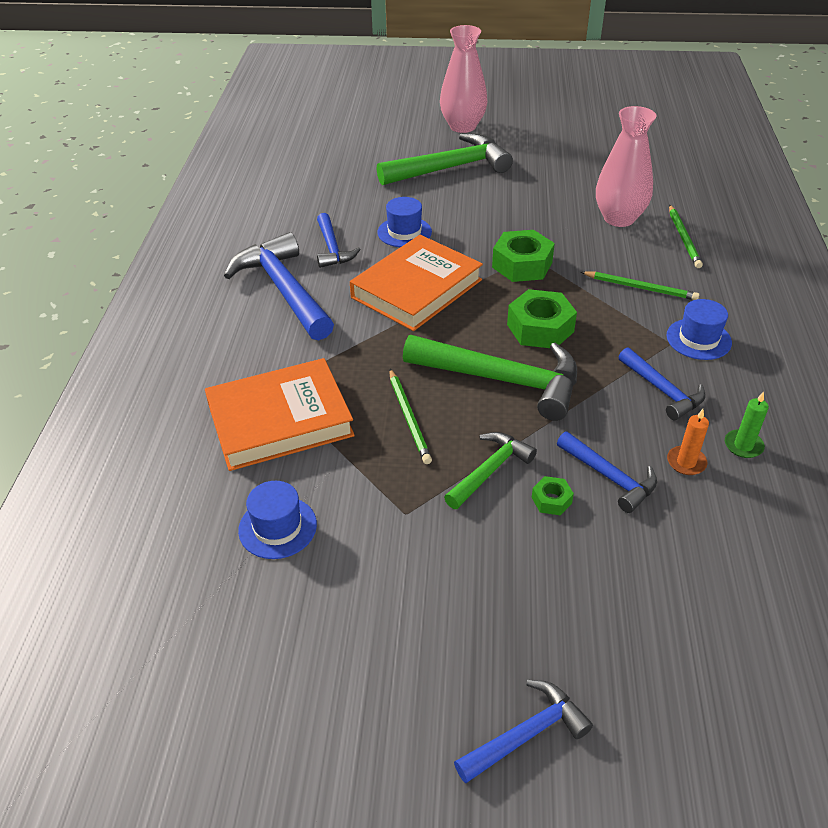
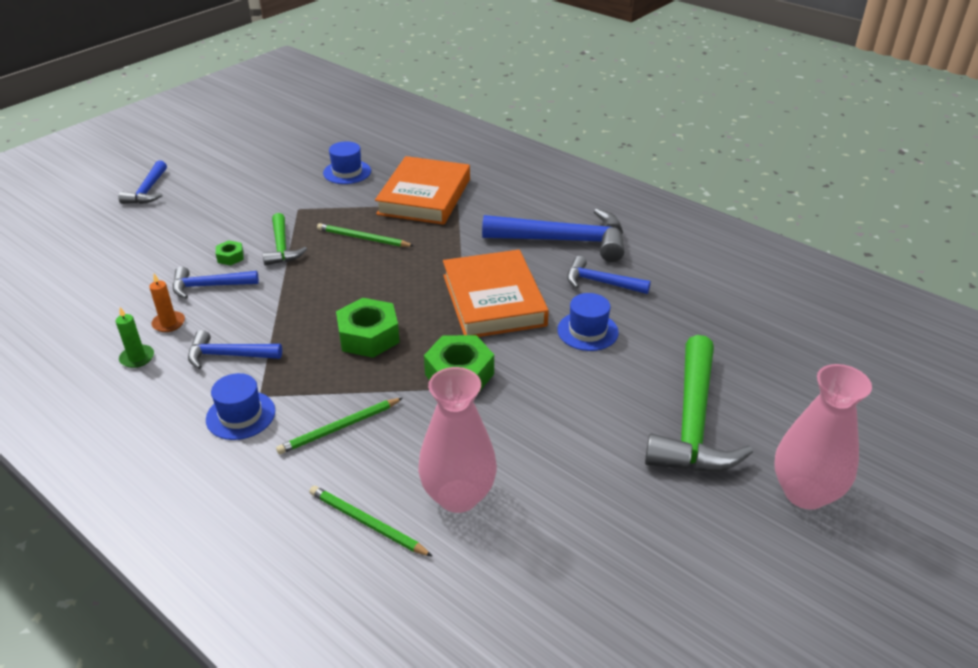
camera: 125 degrees right, 5 degrees down
green hammer [403,335,577,421] -> none

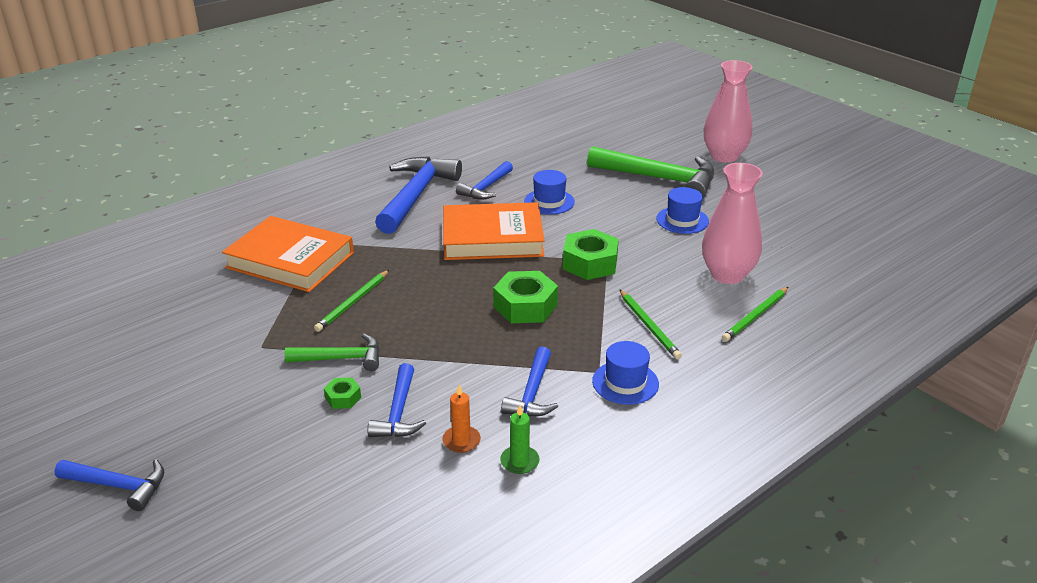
camera: 80 degrees left, 5 degrees down
blue hat [323,141,371,184] -> blue hat moved to [656,187,709,234]

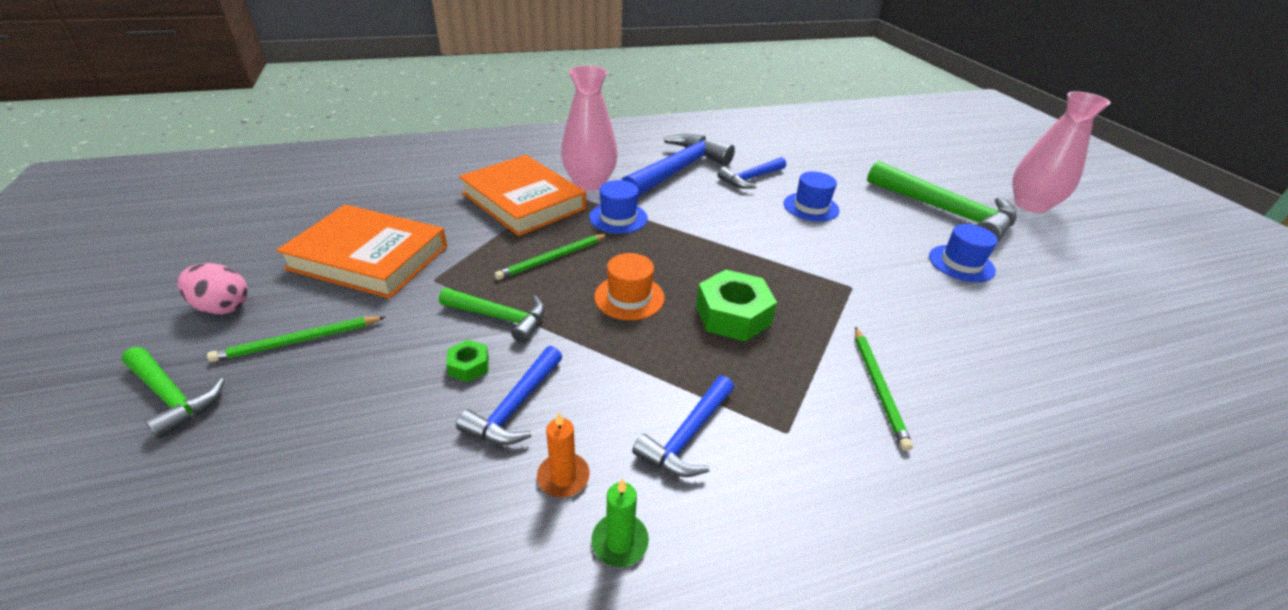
camera: 20 degrees right, 5 degrees up
blue hammer [54,459,164,511] -> green hammer [121,347,224,439]
orange book [443,202,544,260] -> orange book moved to [276,204,447,299]
green nut [563,229,619,280] -> none
blue hat [592,341,659,405] -> blue hat moved to [589,180,648,234]
pink vase [702,163,763,284] -> pink vase moved to [561,65,618,191]
green pencil [722,287,788,342] -> green pencil moved to [207,316,385,362]
none -> pink egg [177,263,248,315]
none -> orange hat [594,253,665,320]

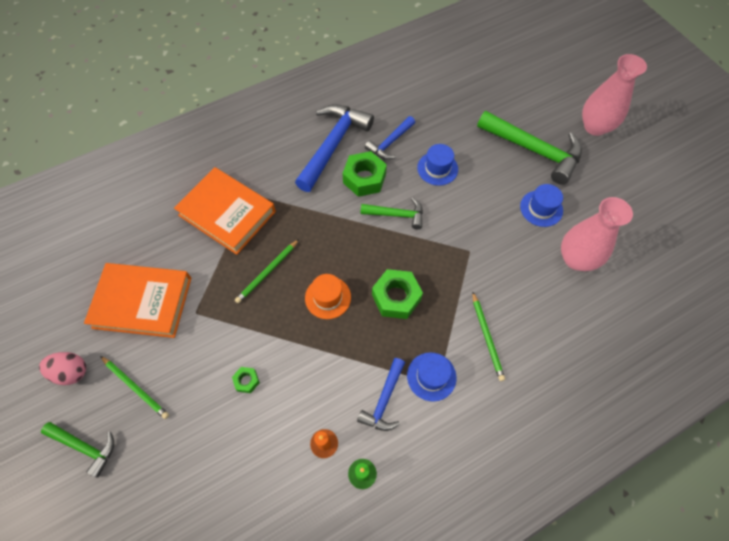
camera: 10 degrees left, 25 degrees up
green pencil [207,316,385,362] -> green pencil turned 105 degrees counterclockwise [100,356,169,419]
green hammer [439,288,545,343] -> green hammer moved to [361,197,423,229]
blue hammer [456,346,562,445] -> none
pink vase [561,65,618,191] -> pink vase moved to [561,197,633,271]
blue hat [589,180,648,234] -> blue hat moved to [407,352,456,402]
none -> green nut [342,151,387,197]

